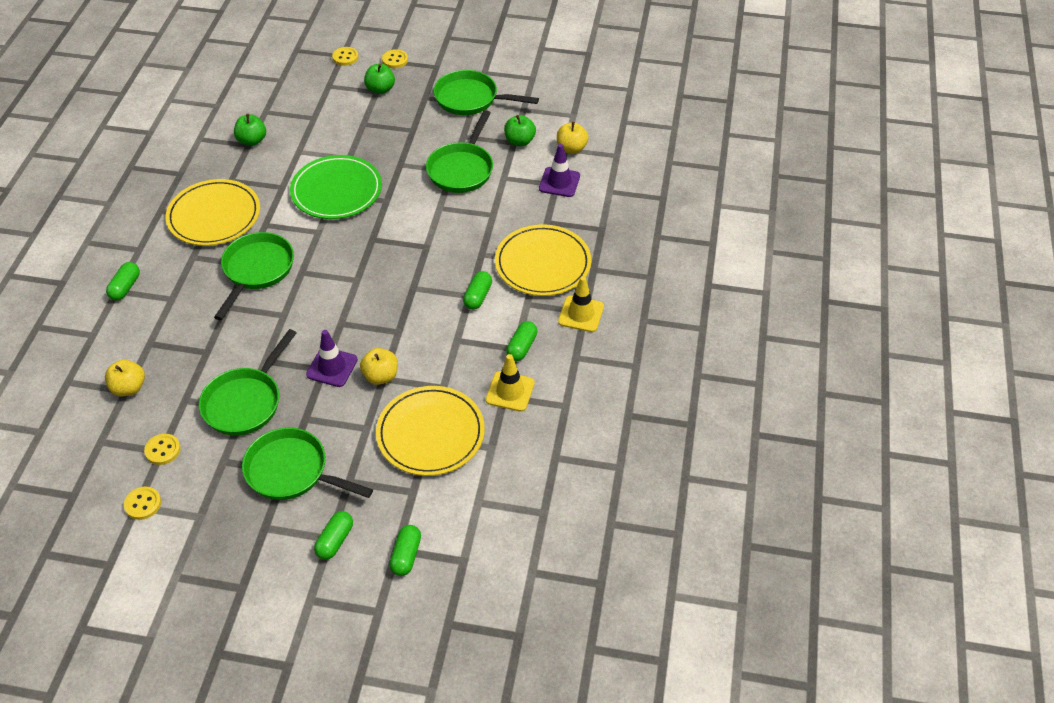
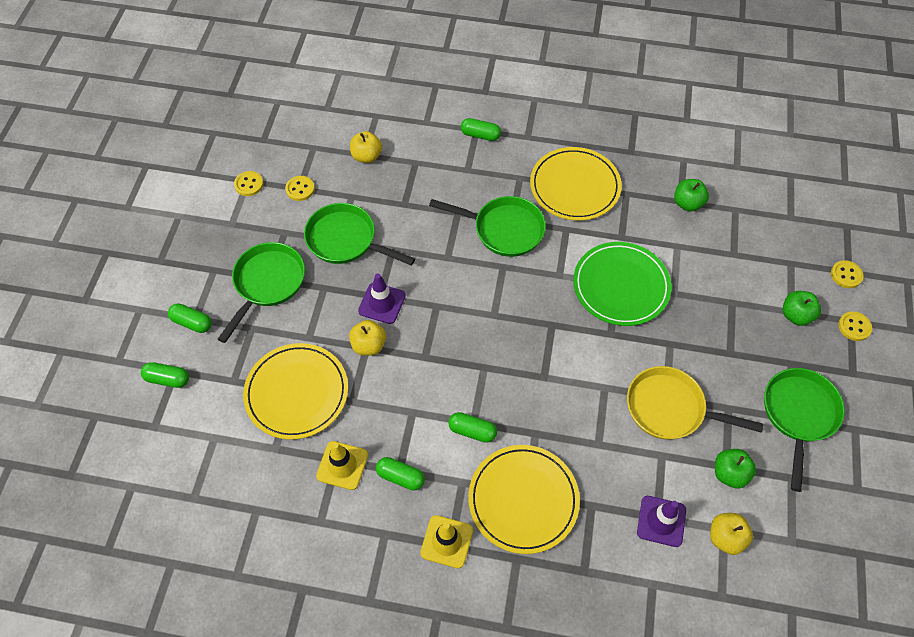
camera: 90 degrees right, 10 degrees up
green pan [426,110,493,193] -> yellow pan [627,366,764,440]

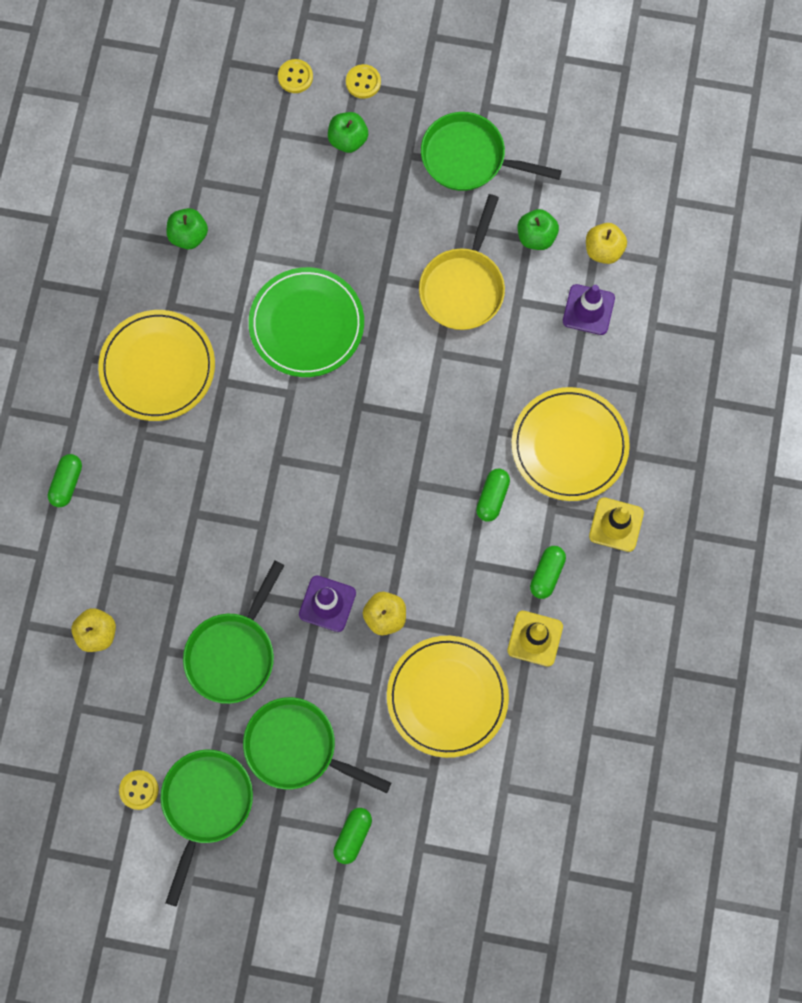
camera: 90 degrees left, 15 degrees up
green capsule [141,362,189,388] -> none
yellow button [285,176,315,201] -> none
green pan [429,196,546,257] -> green pan moved to [160,749,253,907]

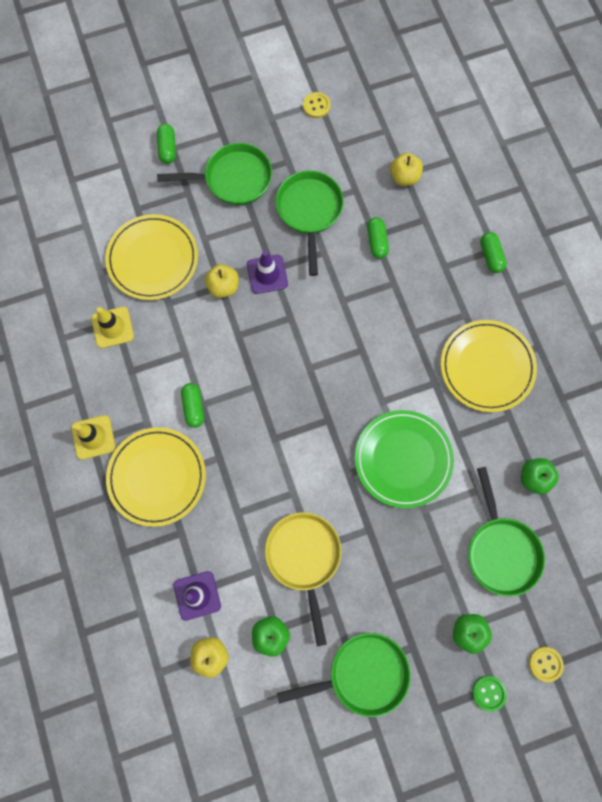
camera: 150 degrees right, 0 degrees up
green pan [160,749,253,907] -> green pan moved to [468,467,545,597]
yellow button [346,64,381,99] -> green button [472,676,507,712]
green capsule [530,546,566,599] -> green capsule moved to [367,217,389,259]

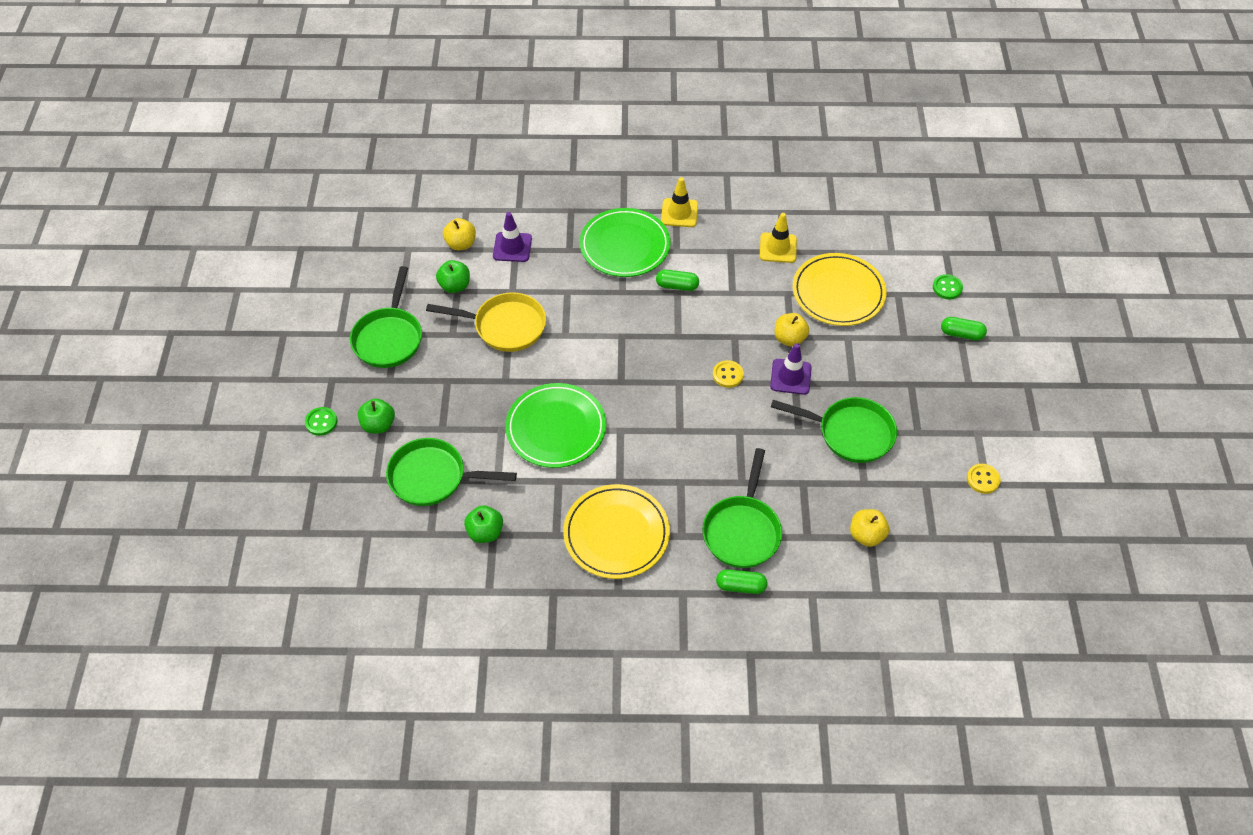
camera: 110 degrees right, 20 degrees down
yellow plate [106,427,206,527] -> green plate [580,208,671,277]
green pan [157,143,272,205] -> green pan moved to [702,448,782,568]
green capsule [367,217,389,259] -> none
yellow button [529,647,564,682] -> yellow button moved to [713,360,744,388]
none -> green button [933,274,963,299]

